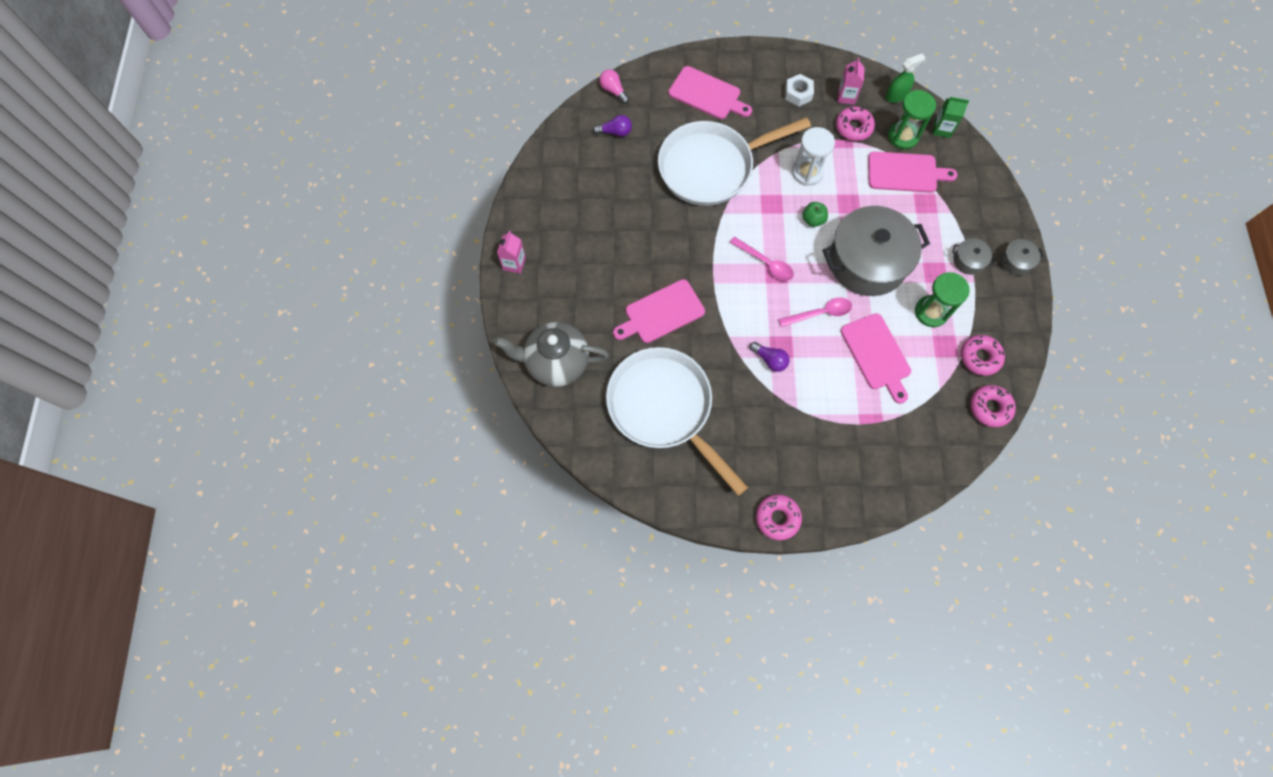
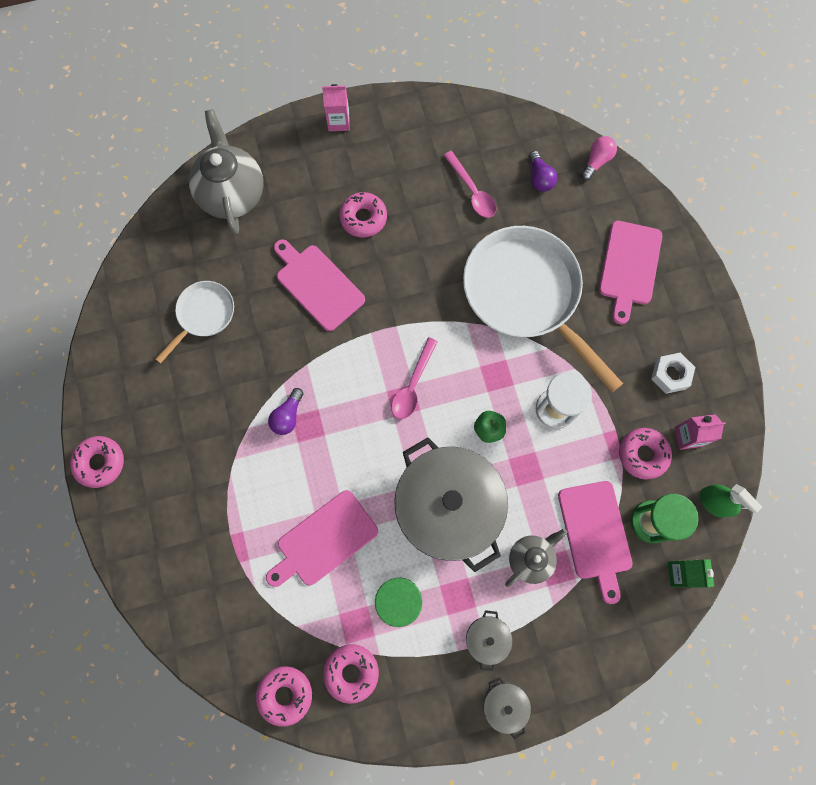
camera: 75 degrees right, 5 degrees up
white pan [606,347,748,496] -> white pan [156,281,234,363], size x0.49
pink spoon [779,297,852,327] -> pink spoon moved to [443,151,496,218]
none -> pink donut [339,192,387,237]
none -> grey teapot [505,529,567,587]

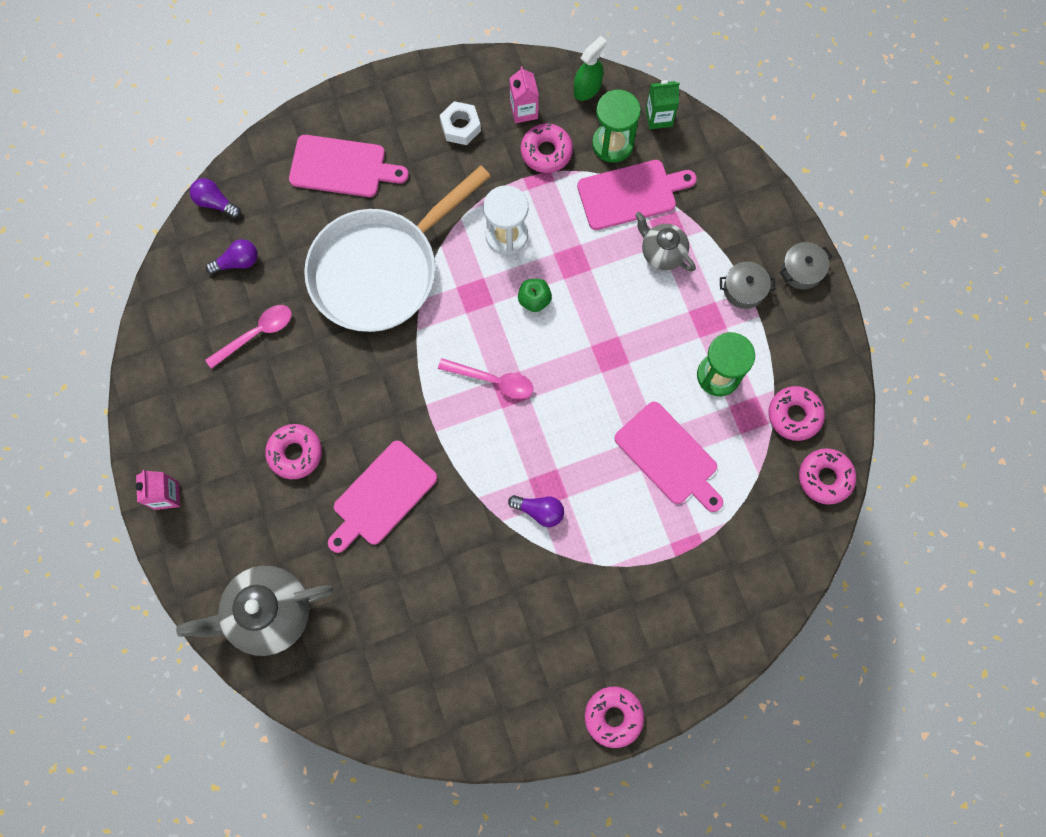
camera: 95 degrees left, 0 degrees up
white pan [156,281,234,363] -> none
grey pot [394,437,508,572] -> none
pink light bulb [581,136,617,181] -> purple light bulb [190,178,241,218]

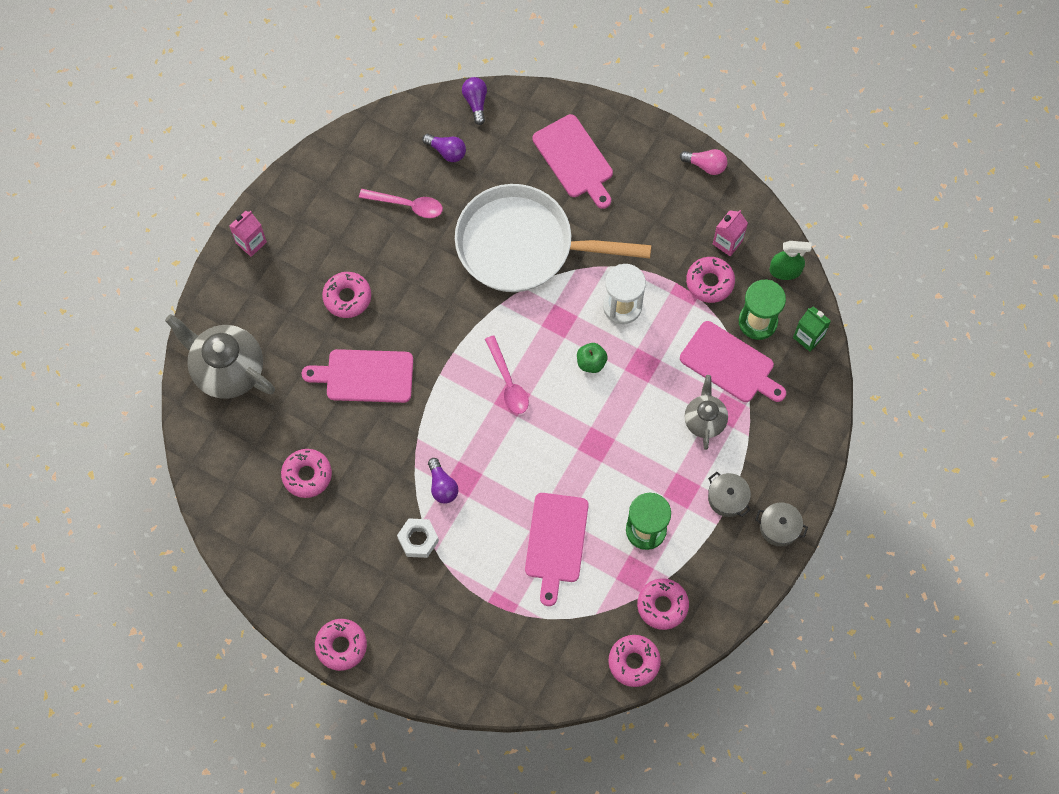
camera: 50 degrees right, 5 degrees down
white nut [440,101,481,145] -> white nut moved to [397,518,439,558]
none -> pink donut [281,449,332,498]
none -> pink light bulb [680,149,727,175]

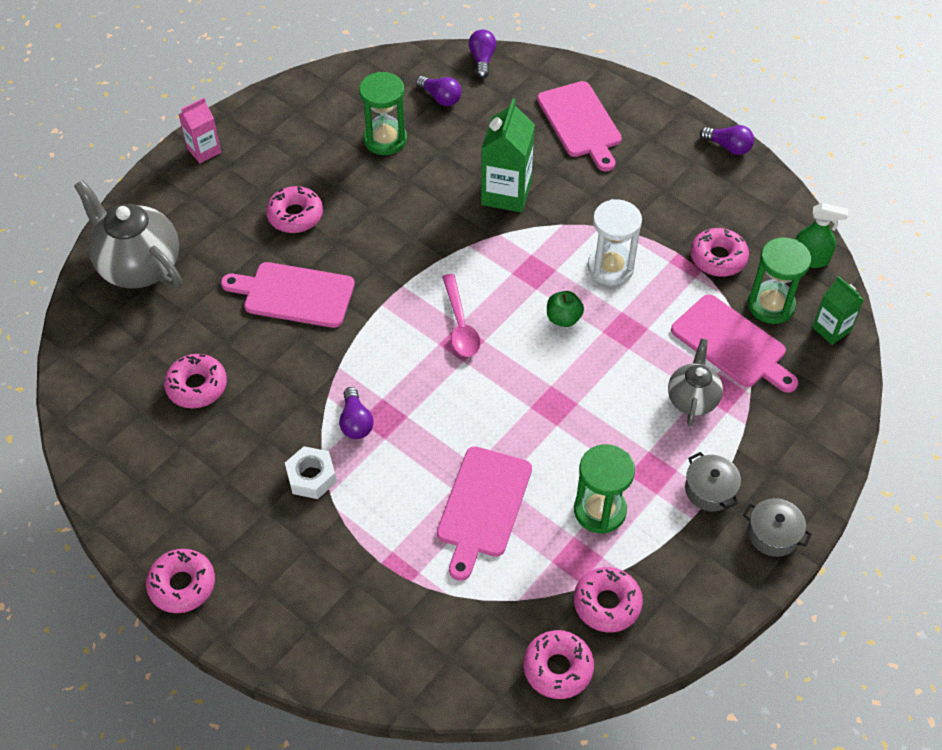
camera: 10 degrees right, 15 degrees down
pink spoon [359,189,443,218] -> green hourglass [359,72,407,155]
white pan [455,184,652,292] -> green carton [481,98,535,213]
pink light bulb [680,149,727,175] -> purple light bulb [700,125,754,155]
pink carton [713,210,748,256] -> none

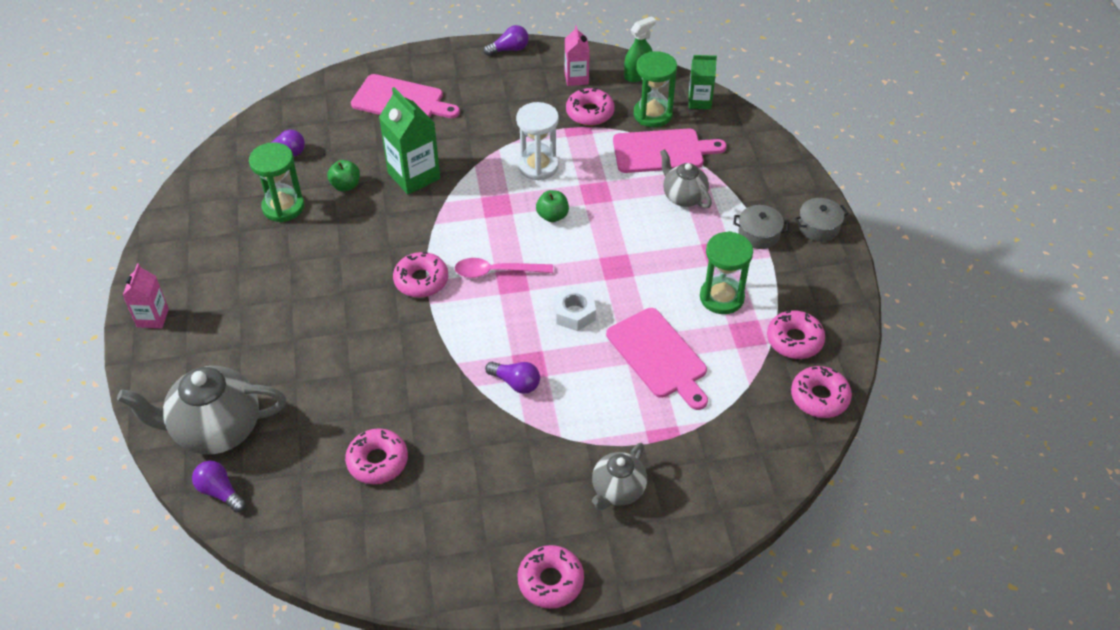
camera: 50 degrees left, 5 degrees down
pink cutting board [221,262,355,328] -> none
pink donut [266,186,323,233] -> pink donut moved to [393,252,448,298]
white nut [285,446,337,499] -> white nut moved to [554,286,596,331]
pink spoon [442,274,481,357] -> pink spoon turned 150 degrees clockwise [455,258,553,278]
purple light bulb [469,29,496,78] -> purple light bulb moved to [192,461,246,512]
none -> green apple [327,160,360,191]
none -> pink carton [565,25,590,86]
none -> grey teapot [592,443,647,510]

